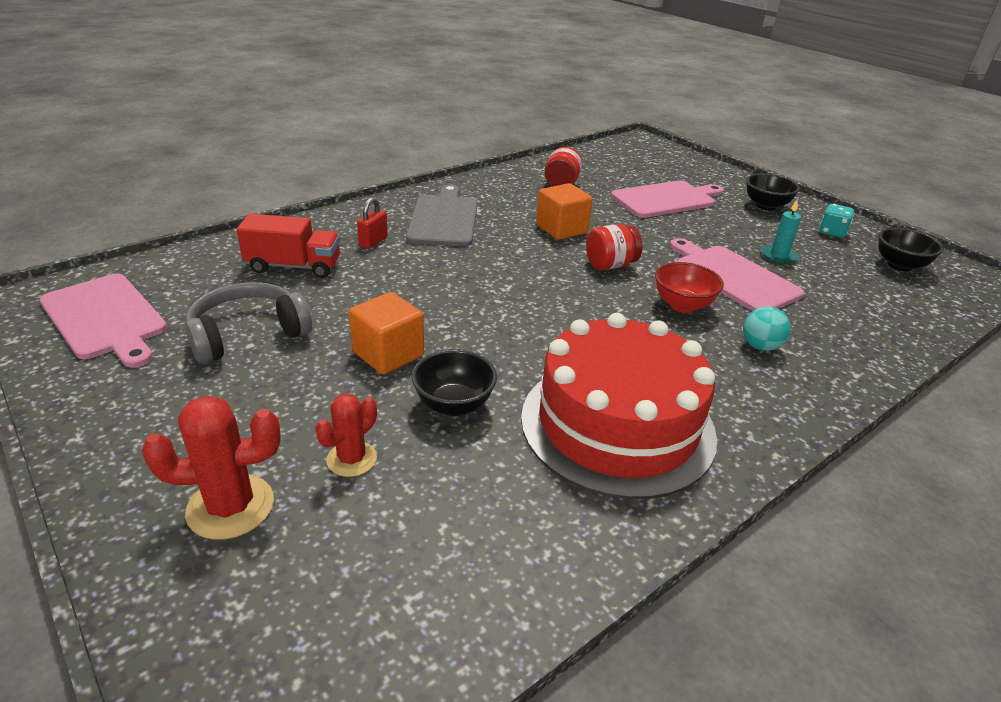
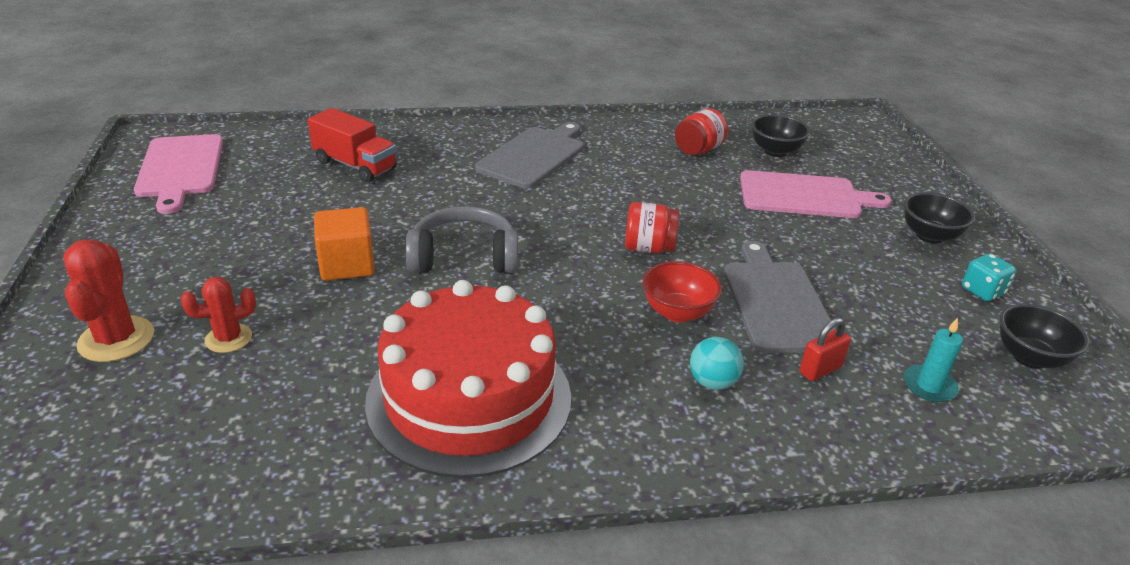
camera: 30 degrees right, 0 degrees up
red cactus [142,396,281,540] -> red cactus turned 60 degrees clockwise [63,239,154,362]
grey headphones [185,282,312,364] -> grey headphones moved to [405,206,518,273]
red padlock [357,197,388,249] -> red padlock moved to [799,318,851,381]
black bowl [412,349,497,416] -> black bowl moved to [751,114,810,157]
orange cube [536,183,593,240] -> none
pink cutting board [670,238,804,311] -> grey cutting board [724,241,836,353]
turquoise candle [761,200,801,264] -> turquoise candle moved to [904,317,963,402]

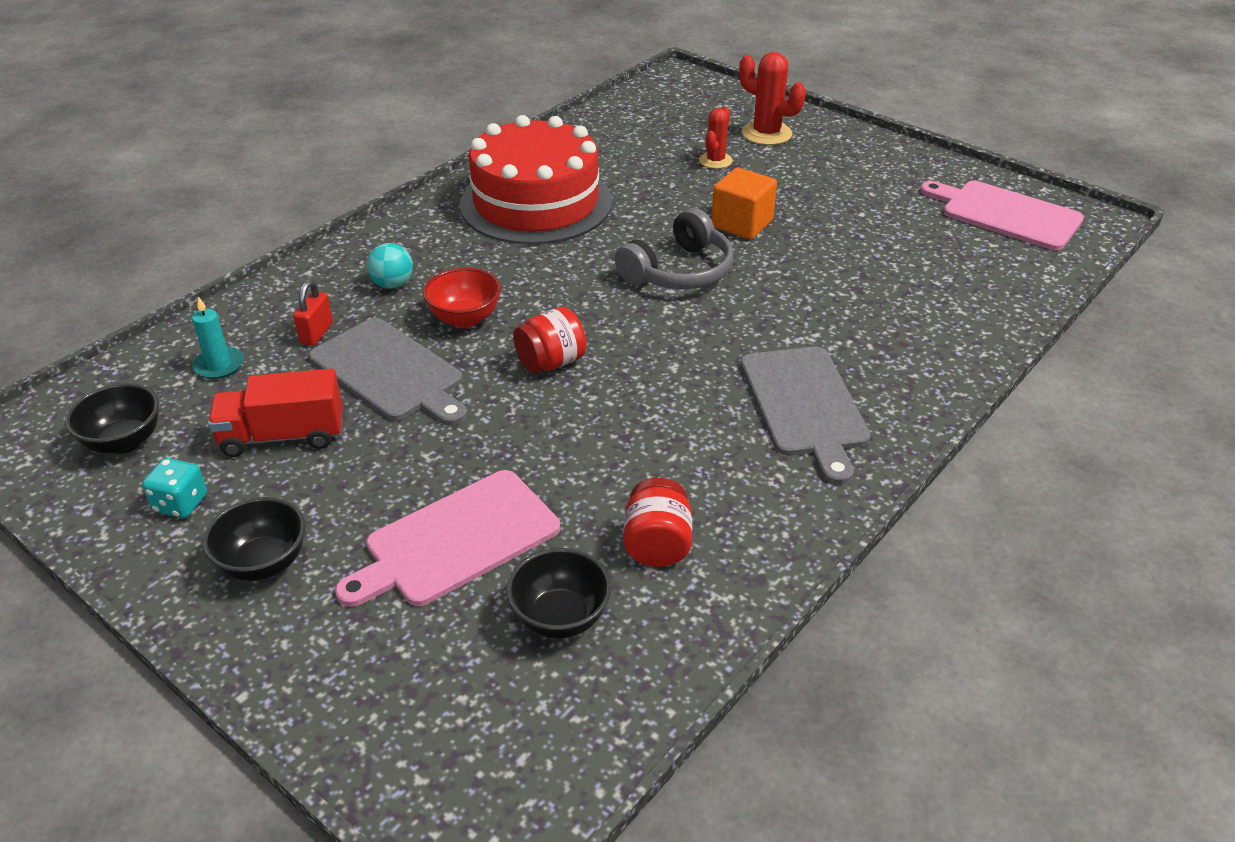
camera: 140 degrees right, 5 degrees up
red truck [308,108,397,182] -> red truck moved to [208,369,342,457]

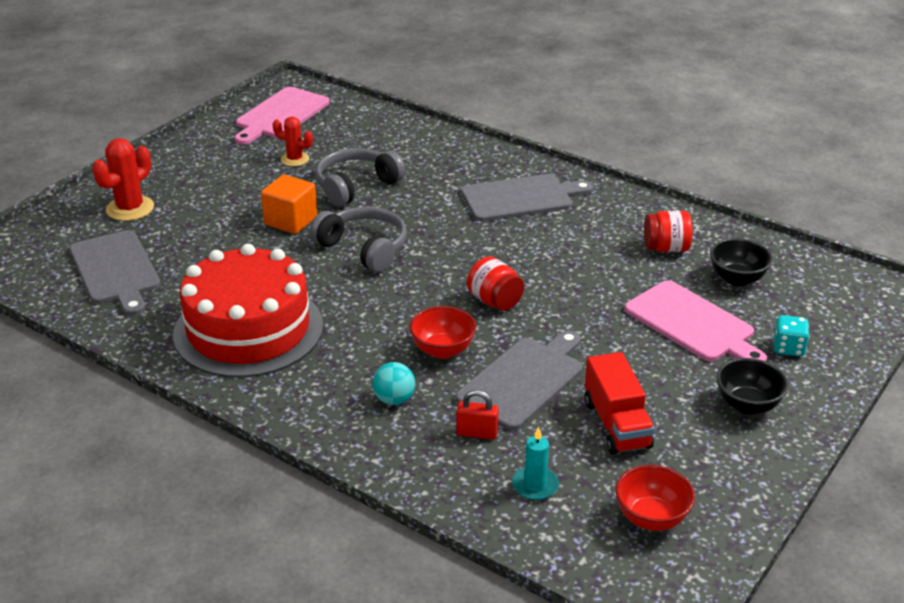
camera: 95 degrees left, 5 degrees down
black bowl [65,383,159,454] -> red bowl [615,465,695,531]
turquoise dice [142,458,207,518] -> turquoise dice moved to [773,315,810,357]
red cactus [699,107,733,169] -> red cactus moved to [273,117,313,166]
none -> grey cutting board [69,230,160,316]
none -> grey headphones [315,148,406,207]

